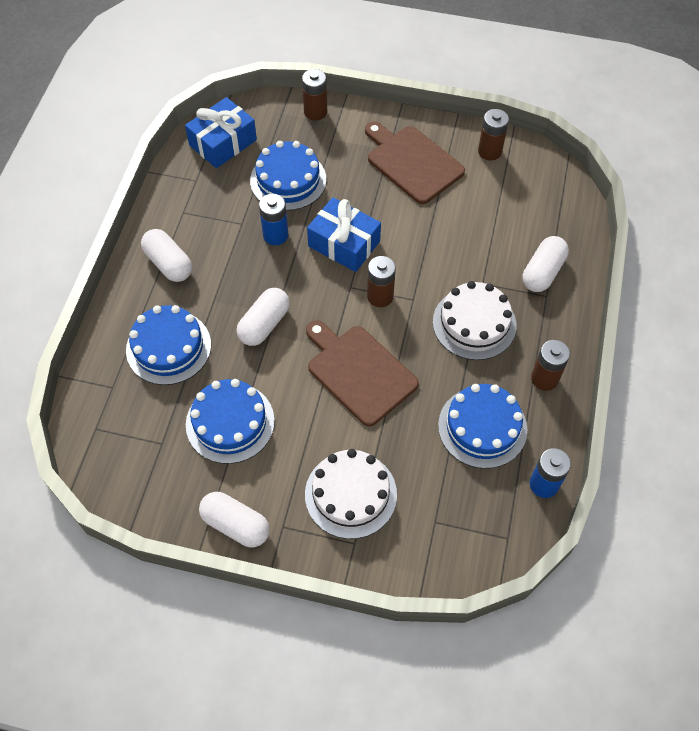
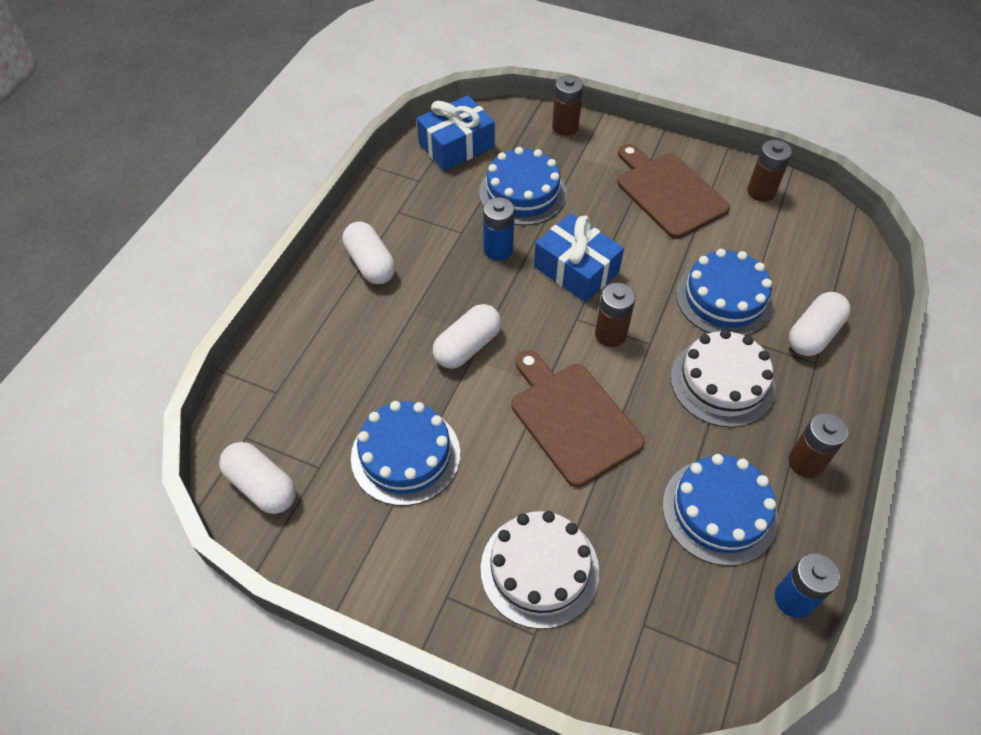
camera: 10 degrees right, 5 degrees down
blue cake [126,305,211,385] -> blue cake moved to [676,249,774,336]
white capsule [199,492,270,548] -> white capsule moved to [219,442,296,514]

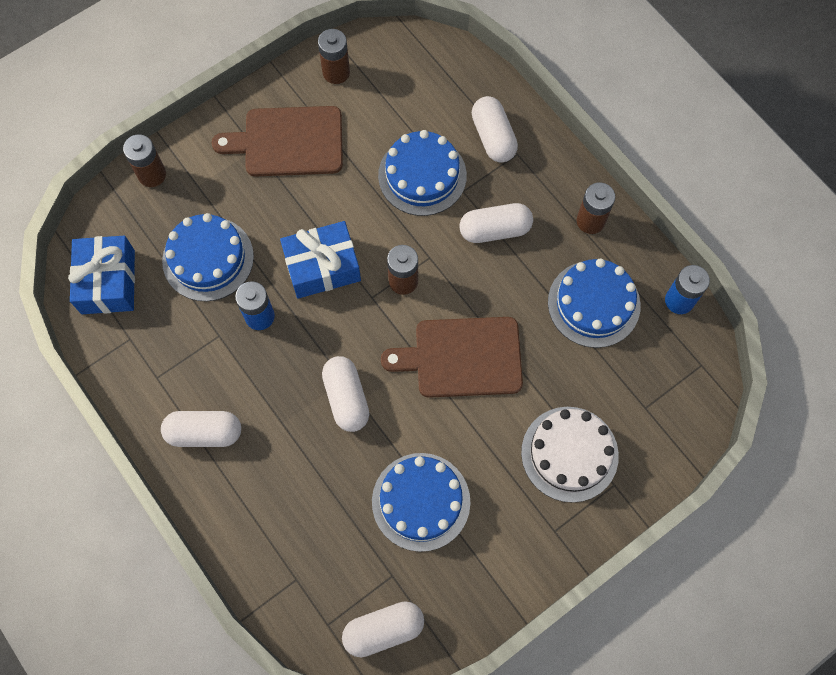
camera: 60 degrees left, 15 degrees up
white cake [671,329,776,428] -> white capsule [459,203,533,243]

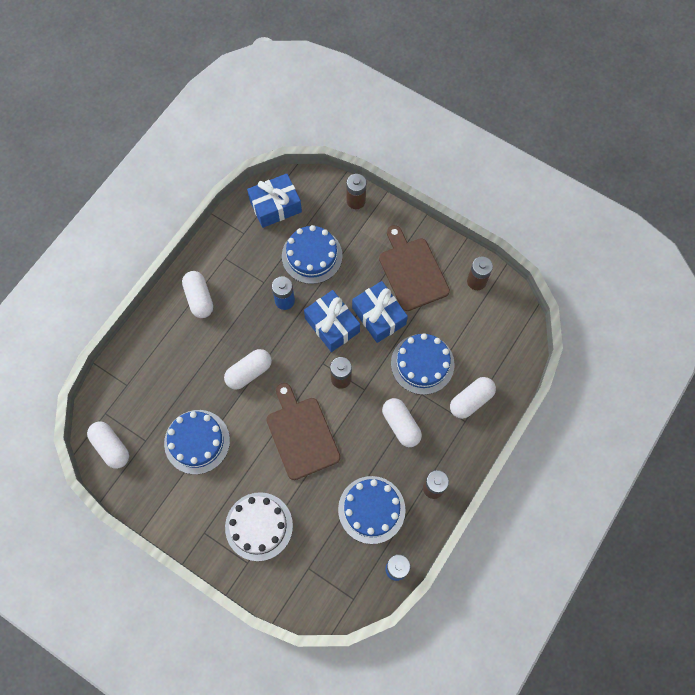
camera: 70 degrees right, 0 degrees up
none -> blue gift [352,281,408,343]

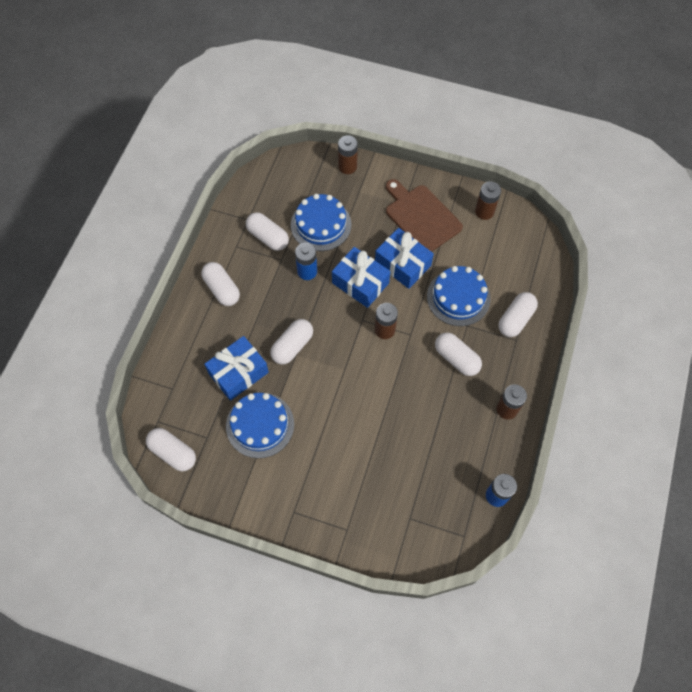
camera: 15 degrees left, 5 degrees down
white cake [225,492,293,561] -> none
blue gift [247,173,302,228] -> blue gift moved to [204,336,269,401]
brown cutting board [266,383,340,480] -> none
blue cake [338,476,406,544] -> none
none -> white capsule [246,212,289,251]

